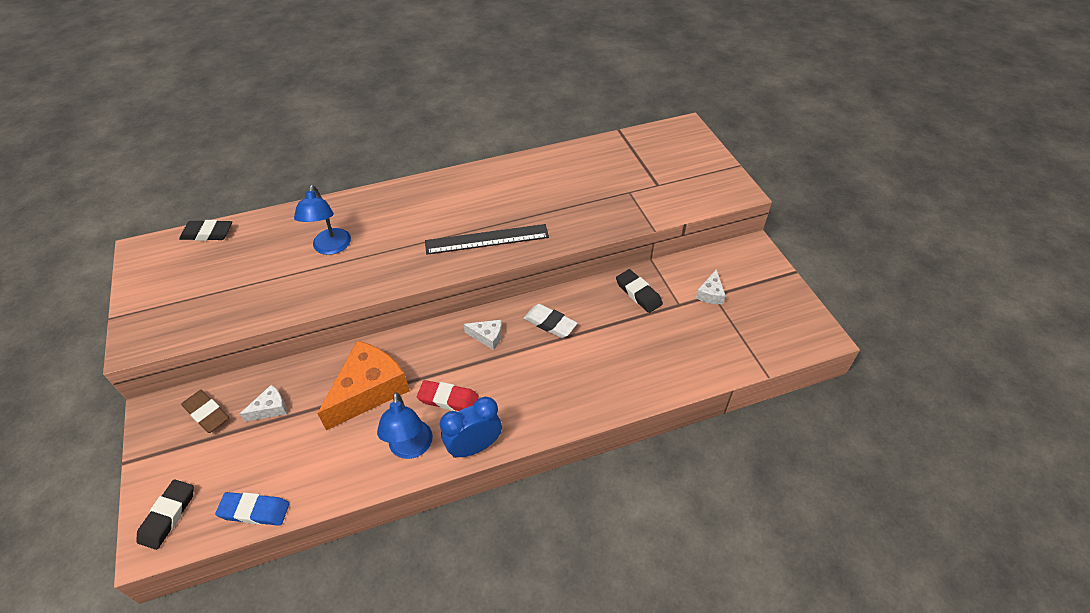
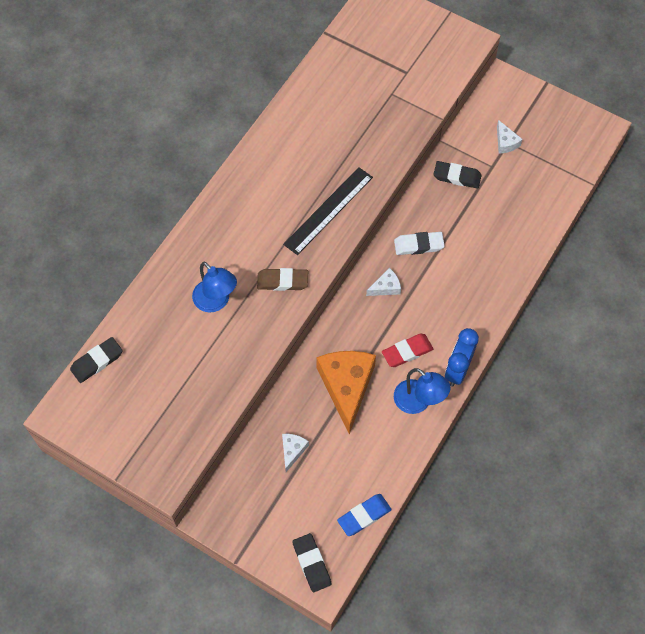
camera: 40 degrees left, 15 degrees up
brown eraser [181,390,229,433] -> brown eraser moved to [257,268,308,291]

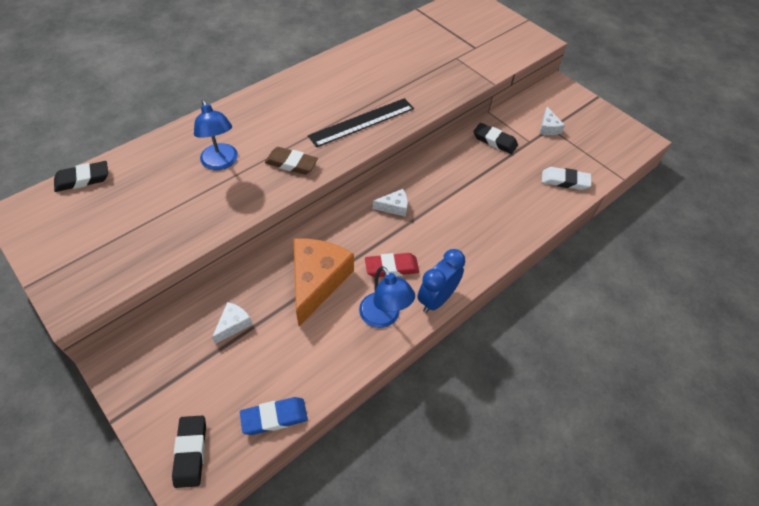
camera: 15 degrees right, 10 degrees down
white eraser [394,232,445,255] -> white eraser moved to [542,167,591,190]

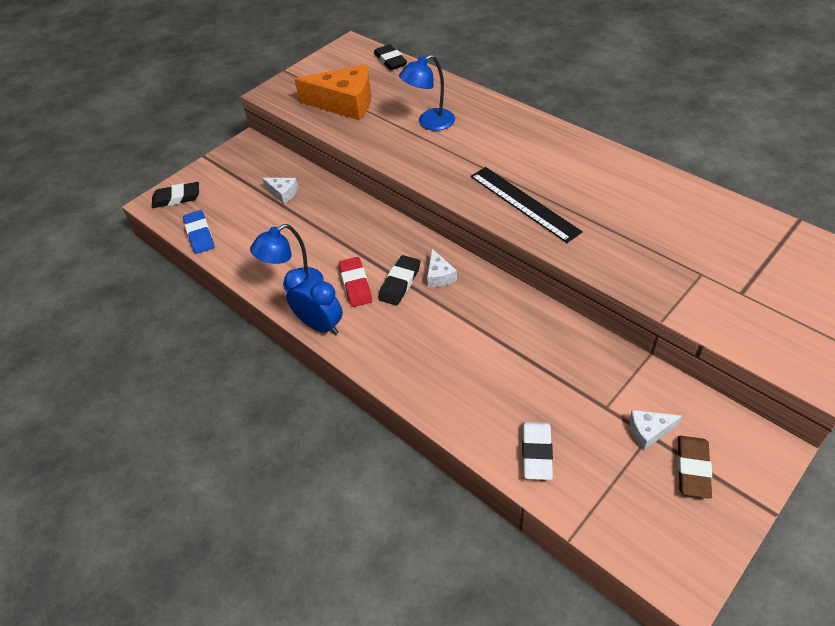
camera: 90 degrees right, 5 degrees down
brown eraser [265,147,318,175] -> brown eraser moved to [677,436,712,499]
orange cheese [294,238,354,326] -> orange cheese moved to [294,64,371,120]
black eraser [473,123,518,154] -> black eraser moved to [378,255,420,306]

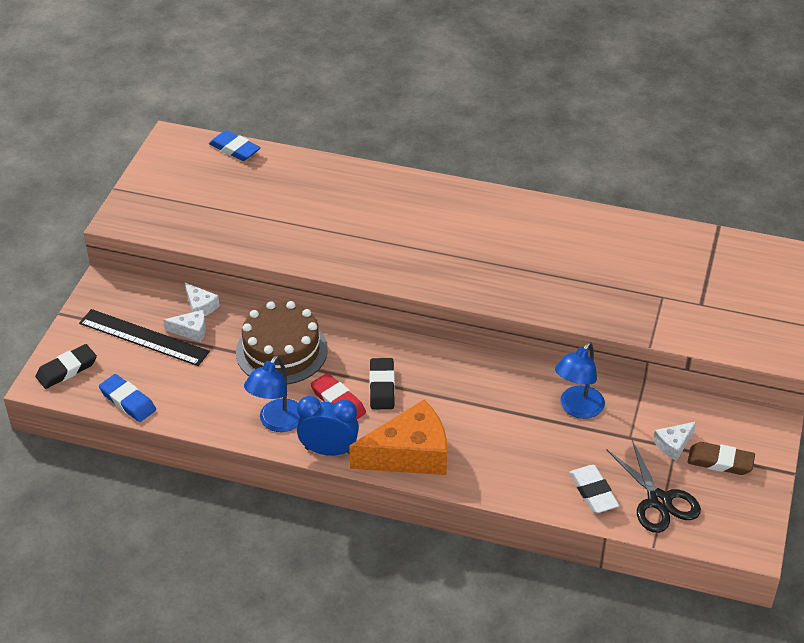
camera: 30 degrees left, 5 degrees down
orange cheese [294,64,371,120] -> orange cheese moved to [349,400,447,475]
black eraser [374,44,407,70] -> blue eraser [209,130,261,161]
blue lamp [399,55,455,131] -> blue lamp moved to [555,342,605,419]
white cheese [427,249,457,287] -> white cheese moved to [185,283,220,316]
black ruler [471,167,583,243] -> black ruler moved to [79,309,210,366]
brown eraser [677,436,712,499] -> brown eraser turned 60 degrees counterclockwise [688,442,755,475]
none -> brown cake [236,301,328,385]
none -> black scissors [607,440,701,533]

